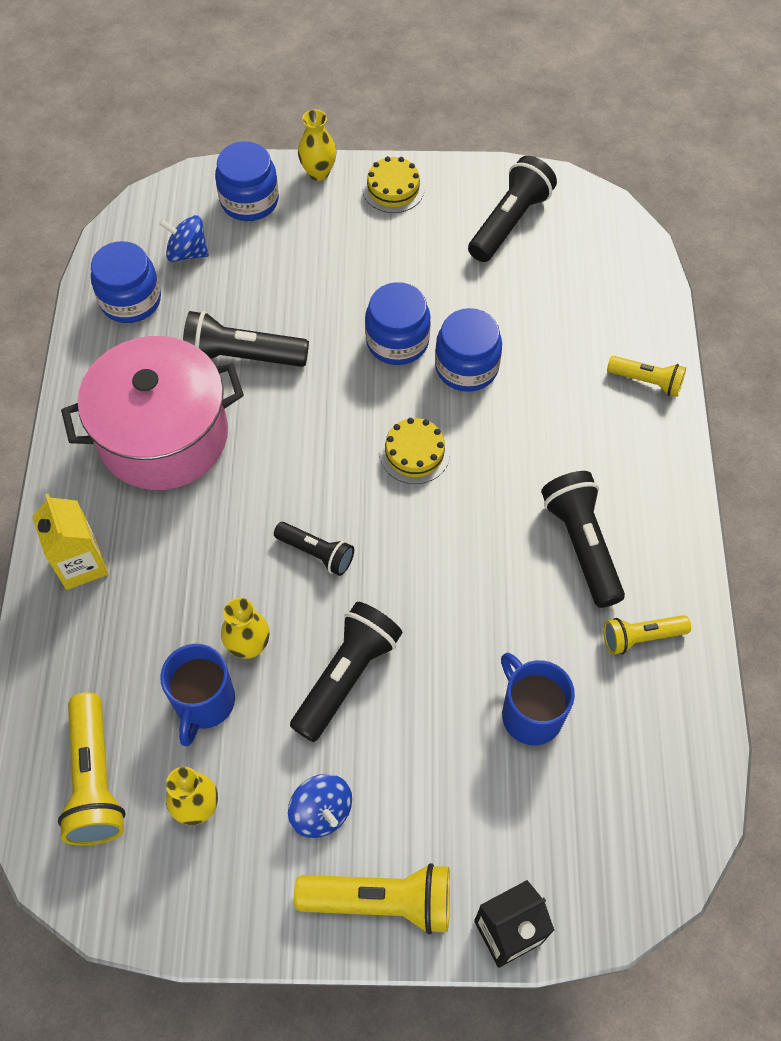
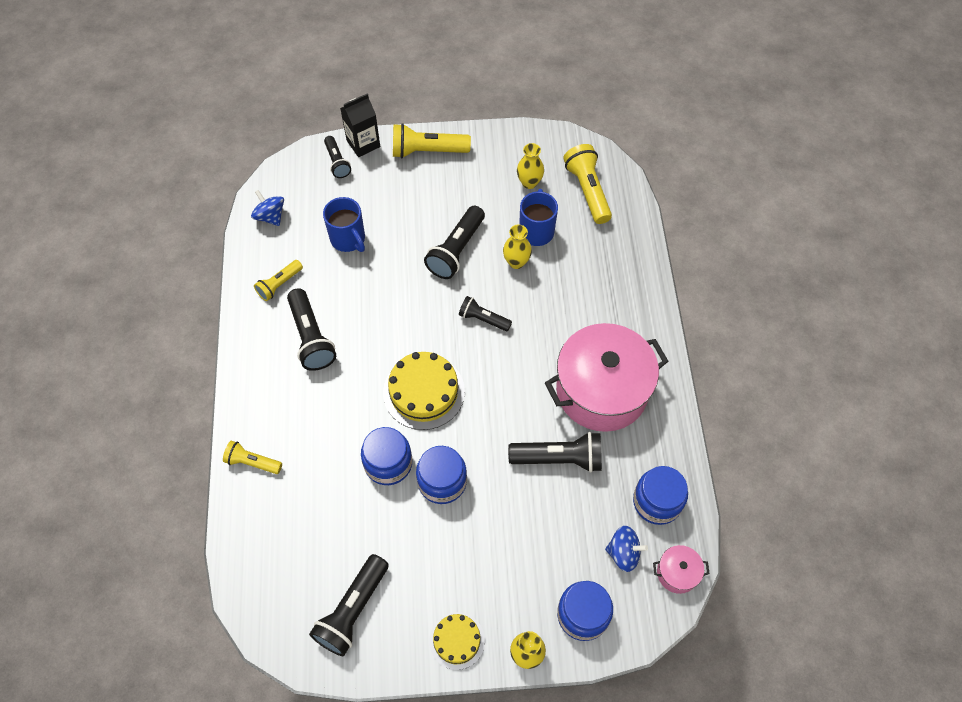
camera: 175 degrees right, 0 degrees up
yellow carton [32,494,108,590] -> none
blue spinning top [288,774,352,838] -> blue spinning top moved to [251,190,284,226]
yellow cake [380,418,450,484] -> yellow cake [383,352,465,430], size x1.66
yellow flashlight [604,615,691,654] -> yellow flashlight turned 150 degrees clockwise [254,260,303,301]
none -> black flashlight [324,136,351,178]
none -> pink pot [653,545,709,594]

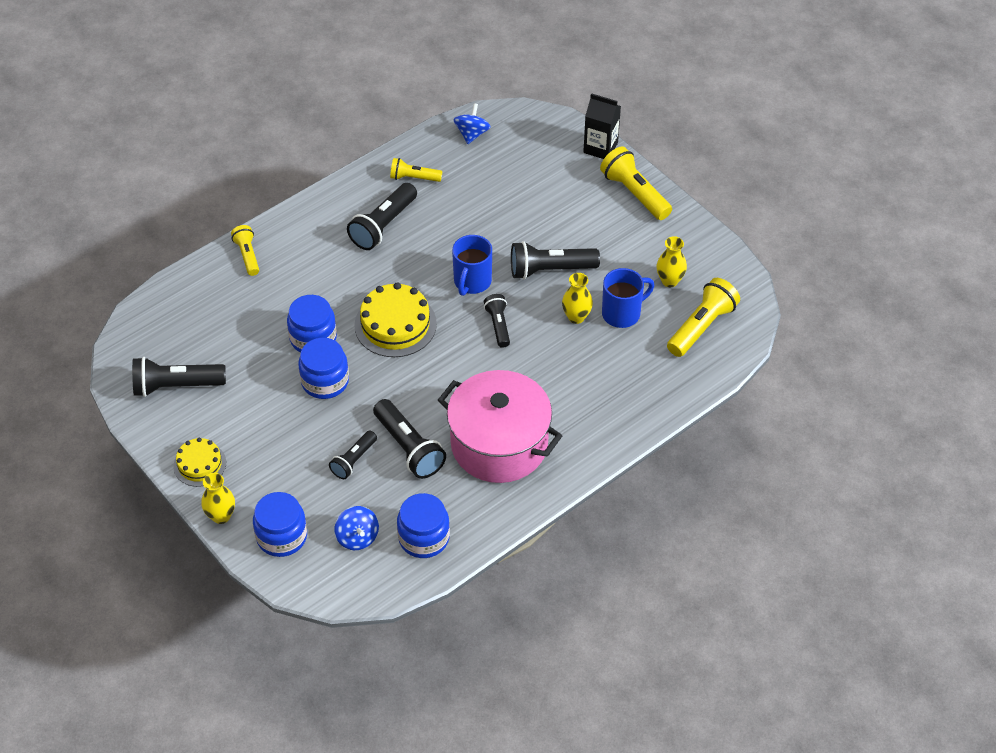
camera: 55 degrees right, 10 degrees down
blue mug [323,197,365,252] -> blue mug moved to [452,235,492,296]
black flashlight [324,136,351,178] -> black flashlight moved to [329,431,377,479]
pink pot [653,545,709,594] -> none

